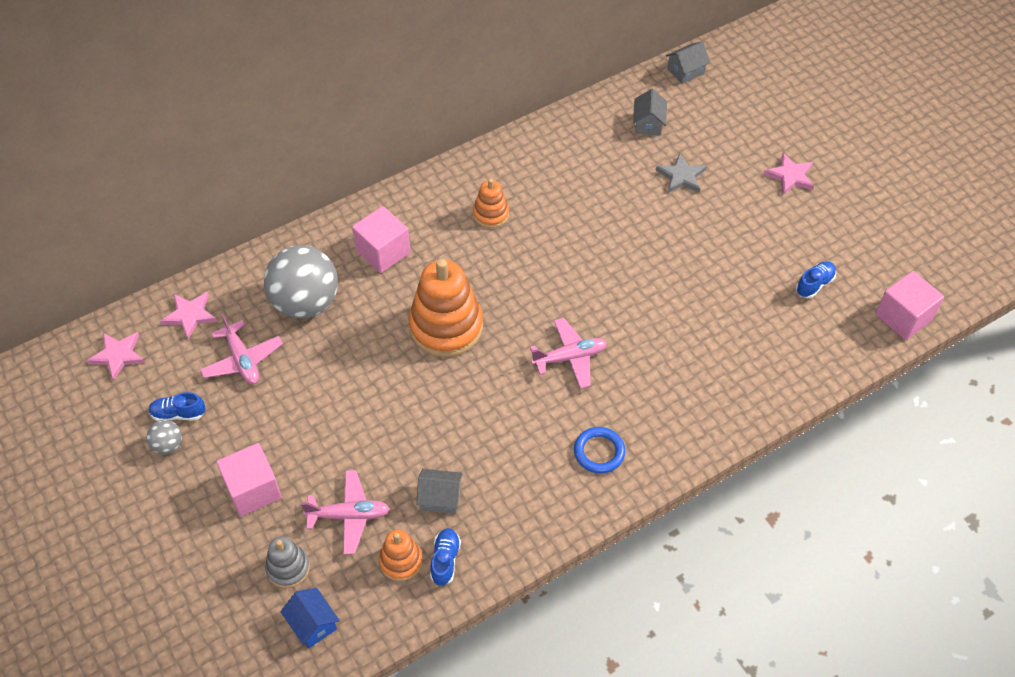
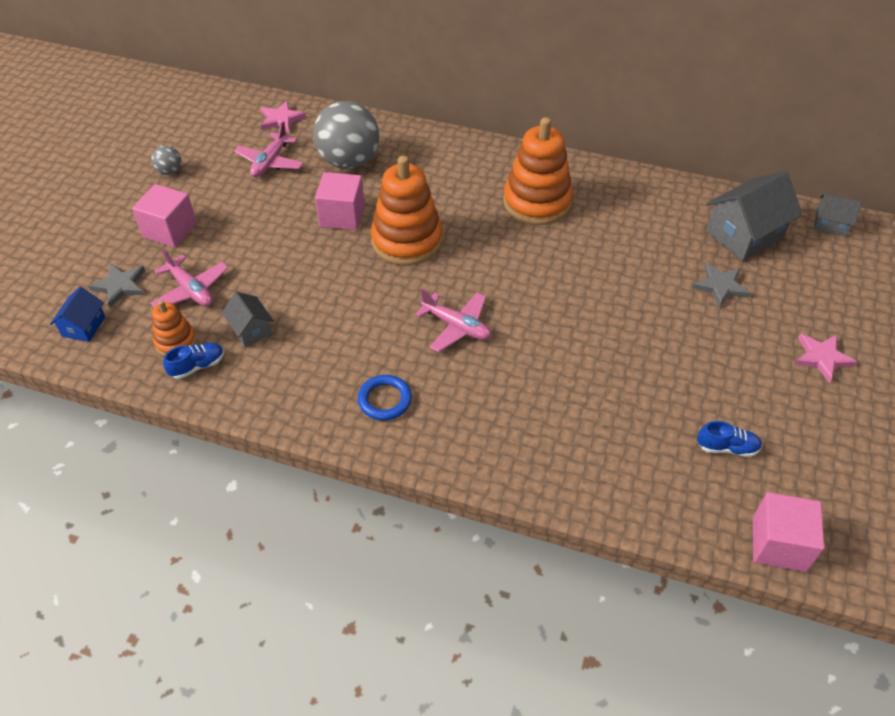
camera: 50 degrees right, 5 degrees down
pink star [87,332,145,381] -> none
blue shoe [148,392,206,421] -> none
grey stacking toy [265,537,310,588] -> grey star [88,263,145,308]
pink cube [352,206,411,273] -> pink cube moved to [315,172,365,230]
orange stacking toy [473,179,509,228] -> orange stacking toy [503,117,573,225], size x1.92
grey house [633,89,667,136] -> grey house [706,171,803,261], size x1.86

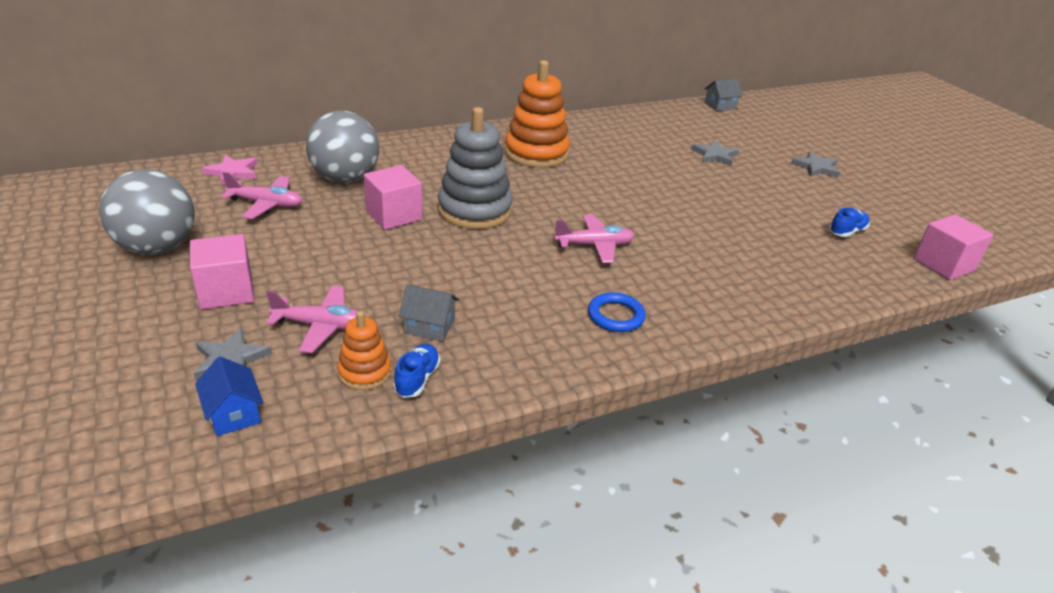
camera: 45 degrees left, 15 degrees down
grey ball [151,145,182,175] -> grey ball [100,169,195,255], size x2.26
pink plane [234,121,304,177] -> pink plane turned 60 degrees counterclockwise [221,172,302,219]
orange stacking toy [371,156,443,265] -> grey stacking toy [438,107,513,229]
grey house [706,171,803,261] -> none
pink star [794,334,857,383] -> grey star [791,151,840,177]

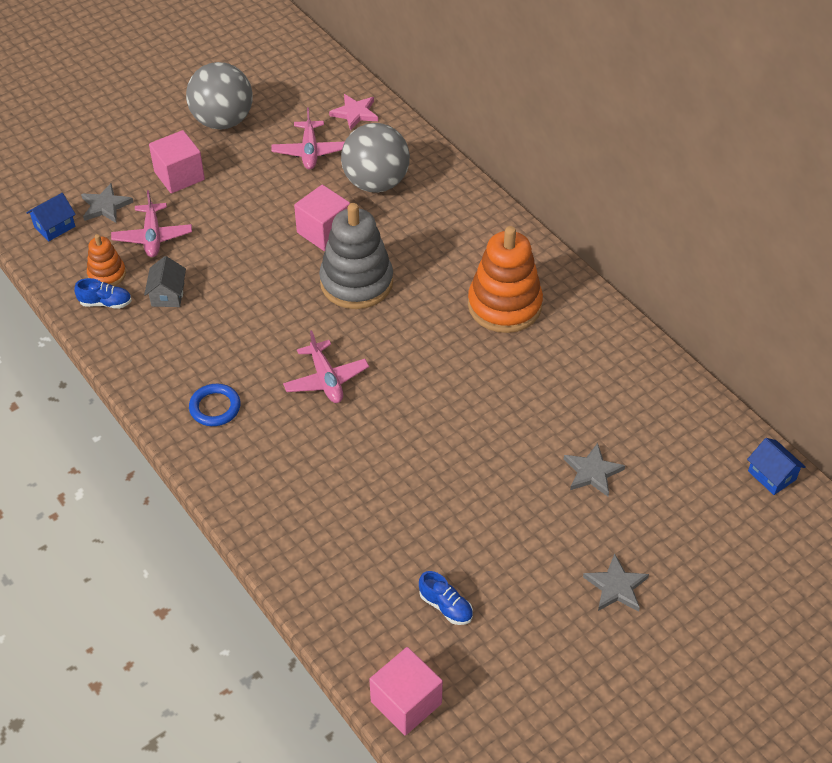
camera: 80 degrees right, 15 degrees up
grey house [705,78,743,111] -> blue house [747,438,806,495]

